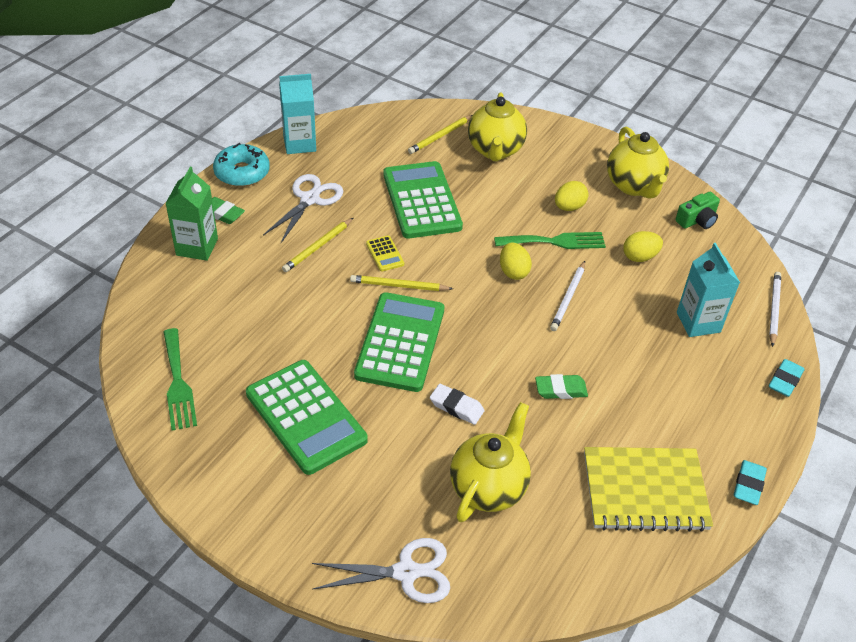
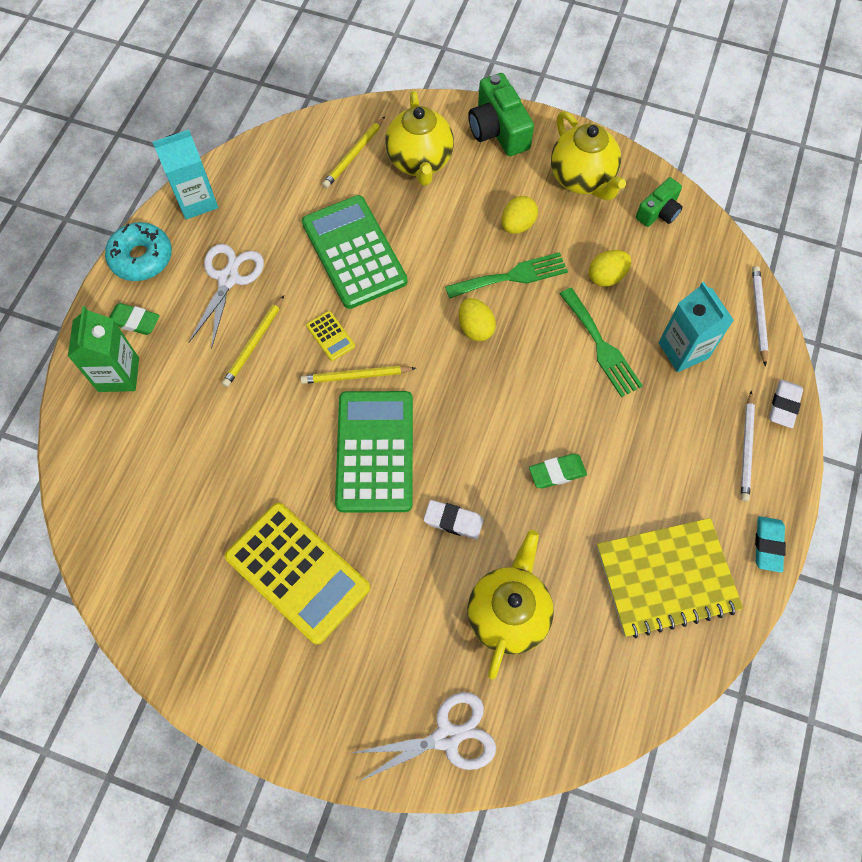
camera: 10 degrees left, 20 degrees up
green fork [164,328,197,431] -> green fork moved to [560,288,643,397]
green calculator [246,360,368,475] -> yellow calculator [225,503,370,645]
white pencil [550,261,585,331] -> white pencil moved to [741,391,755,502]
turquoise eraser [769,359,804,397] -> white eraser [769,379,803,428]
none -> green camera [468,73,534,156]

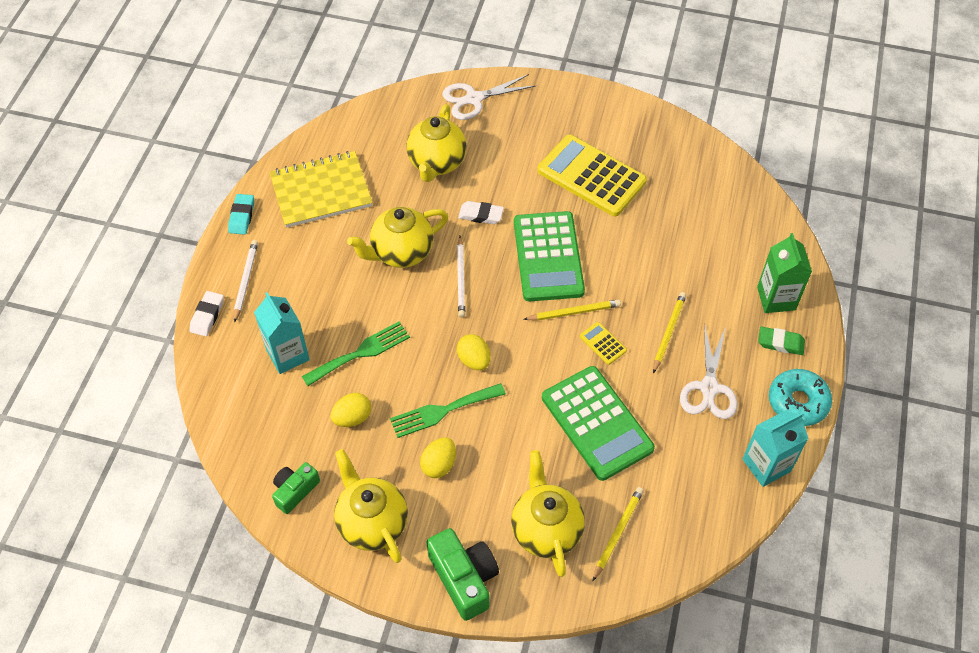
camera: 175 degrees right, 10 degrees down
green eraser [529,454,587,488] -> yellow teapot [347,207,448,268]
green fork [560,288,643,397] -> green fork turned 90 degrees clockwise [302,322,410,386]
white pencil [752,266,769,366] -> white pencil moved to [457,236,465,317]

